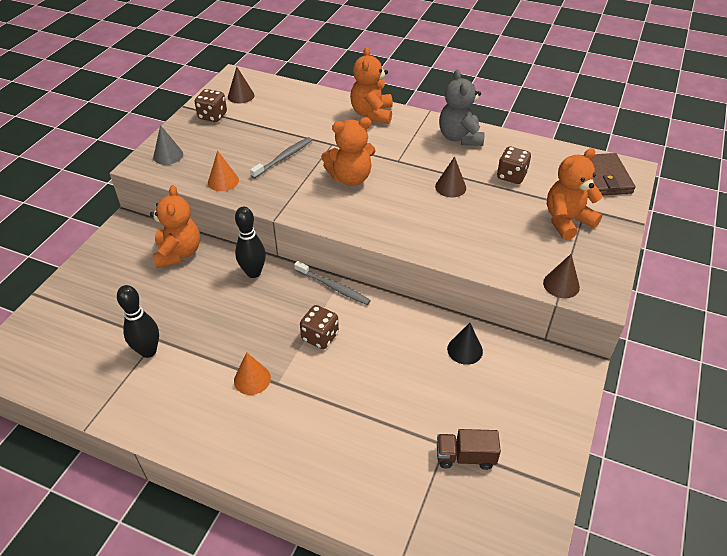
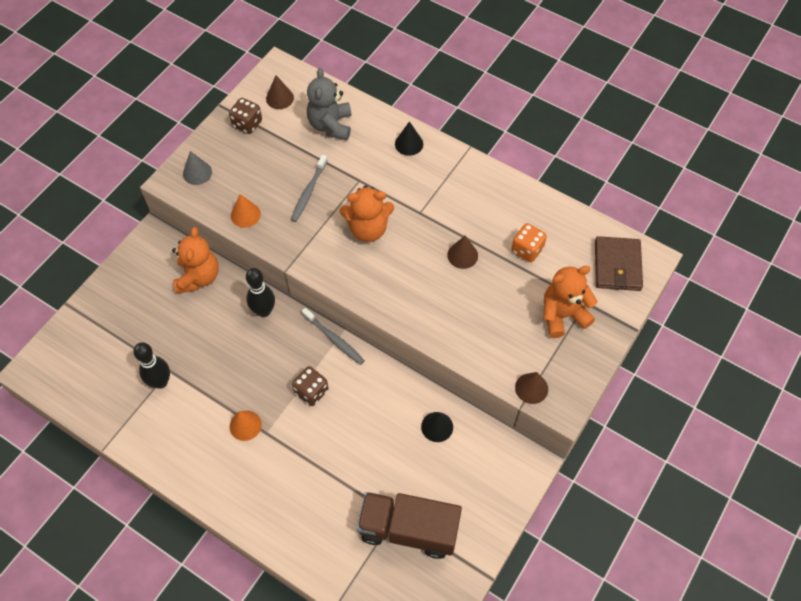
camera: 10 degrees right, 15 degrees up
grey toothbrush [250,137,312,178] -> grey toothbrush turned 150 degrees clockwise [291,155,328,222]
orange teddy bear [350,47,393,124] -> black cone [395,121,423,156]
brown truck [437,429,501,470] -> brown truck [357,492,462,559], size x1.92
grey teddy bear [439,70,485,146] -> grey teddy bear moved to [307,68,351,140]
brown dice [497,147,531,184] -> orange dice [511,223,547,262]

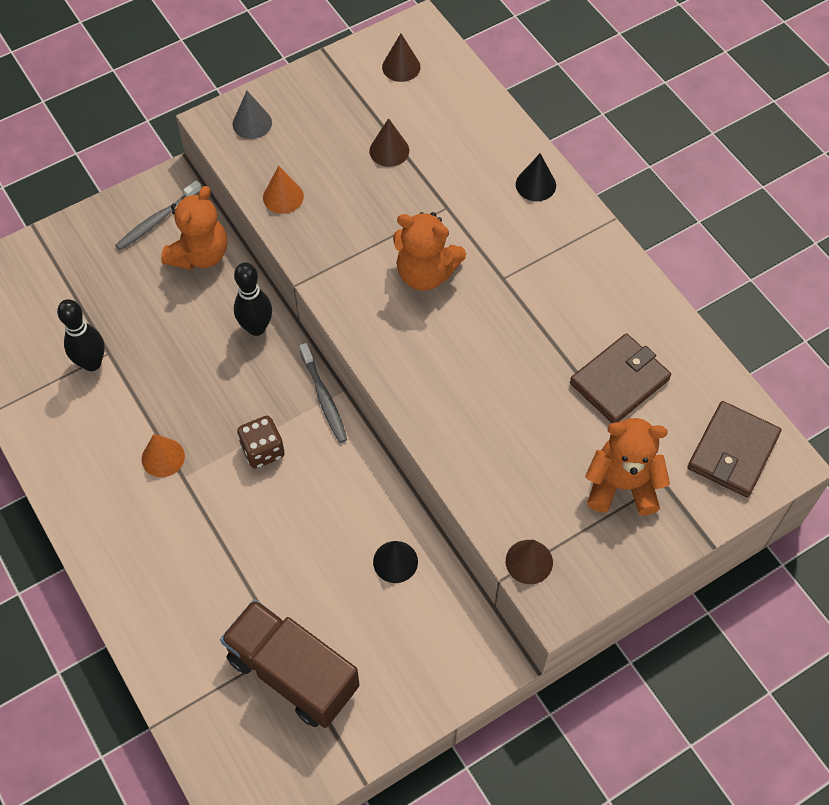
camera: 25 degrees right, 0 degrees up
brown dice [229,98,262,134] -> none
grey toothbrush [291,155,328,222] -> grey toothbrush moved to [115,180,201,250]
grey teddy bear [307,68,351,140] -> none
brown cone [448,236,478,269] -> brown cone moved to [369,118,409,167]
orange dice [511,223,547,262] -> brown wallet [570,333,671,423]

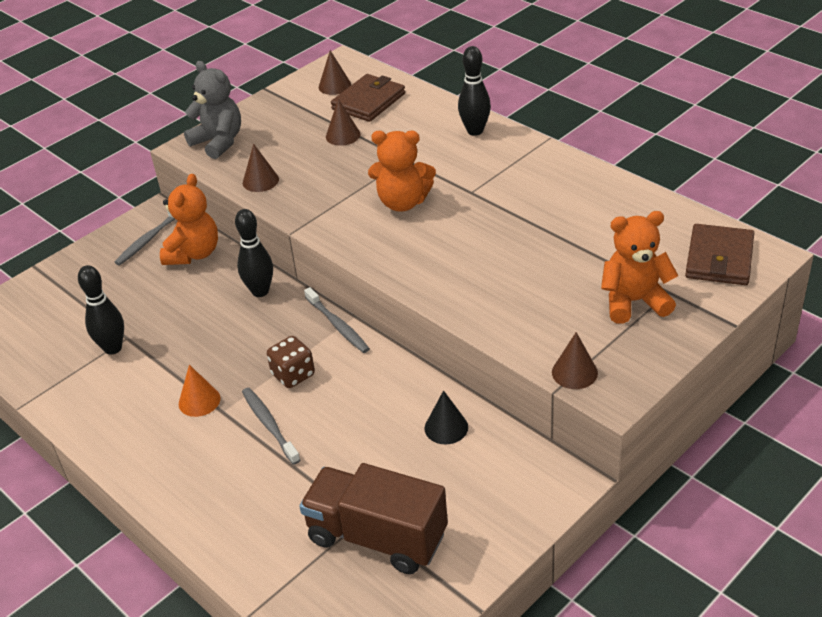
camera: 10 degrees left, 20 degrees down
grey cone [233,91,272,139] -> grey teddy bear [184,61,241,159]
orange cone [263,166,304,214] -> brown cone [243,144,279,192]
black cone [516,153,556,201] -> black bowling pin [458,46,491,136]
brown wallet [570,333,671,423] -> brown wallet moved to [331,74,405,122]
none -> grey toothbrush [242,388,300,465]

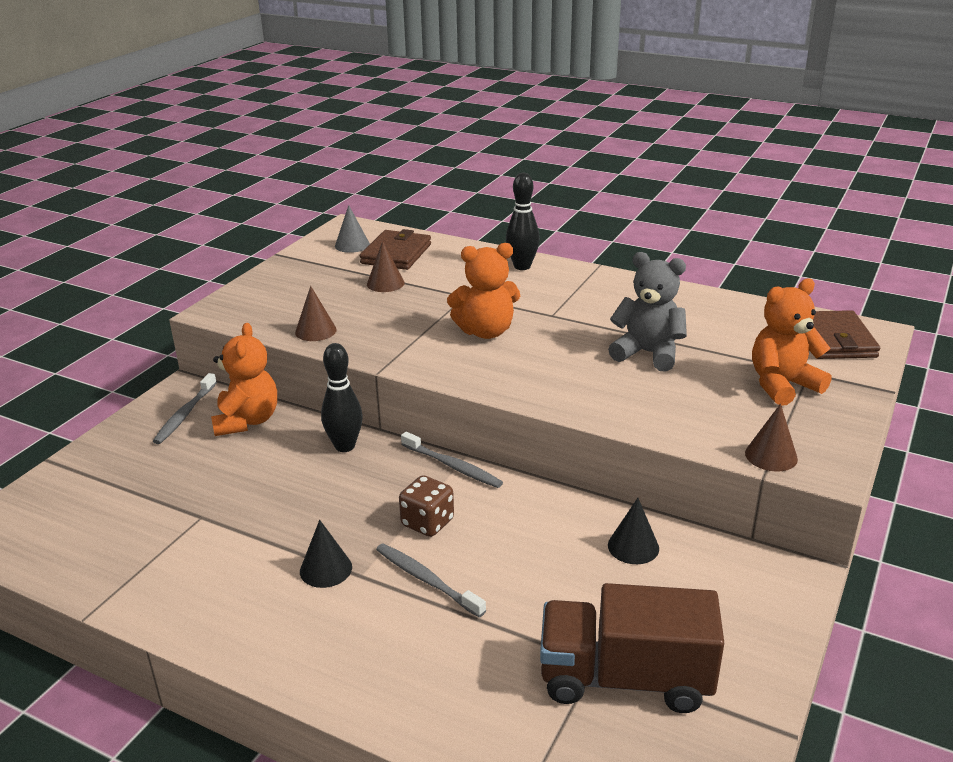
camera: 20 degrees left, 10 degrees down
black bowling pin [78,265,124,354] -> none
orange cone [179,365,221,417] -> black cone [300,520,352,588]
grey teddy bear [184,61,241,159] -> grey teddy bear moved to [608,252,687,372]
brown cone [319,50,351,95] -> grey cone [335,205,370,253]

